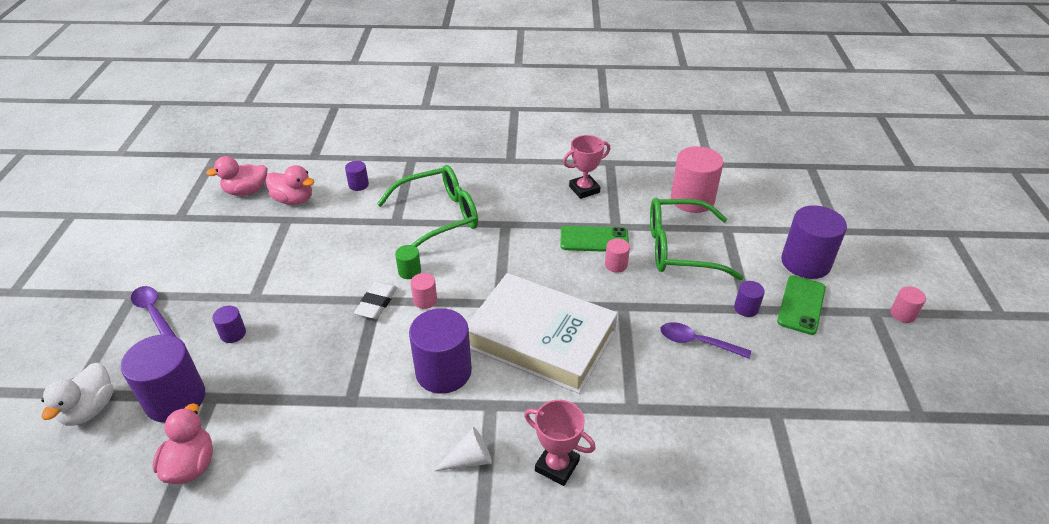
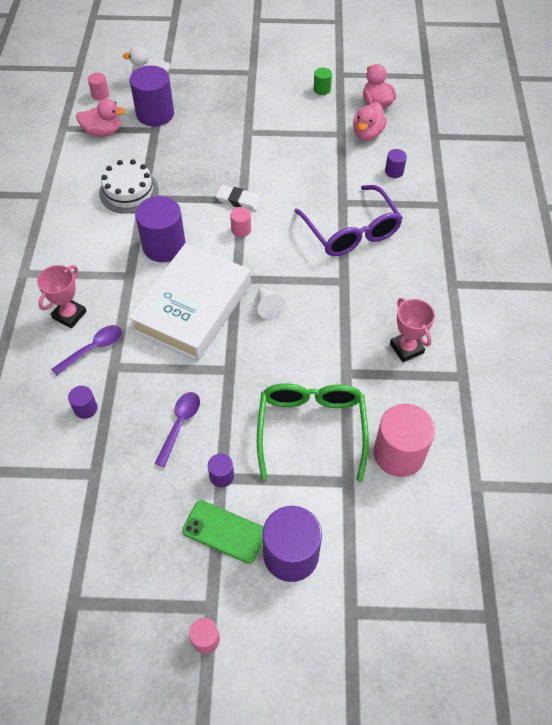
camera: 90 degrees right, 15 degrees up
purple spoon [131,286,176,337] -> purple spoon moved to [51,325,122,376]
purple cylinder [212,306,246,343] -> purple cylinder moved to [68,386,97,419]
green glasses [377,165,478,248] -> purple glasses [294,185,403,256]
green cylinder [395,245,421,279] -> green cylinder moved to [314,67,332,95]
white cone [434,427,492,471] -> white cone moved to [258,287,286,320]
green phone [560,226,629,252] -> none
pink cylinder [605,238,630,273] -> pink cylinder moved to [88,73,109,100]
none -> white cake [99,159,159,214]

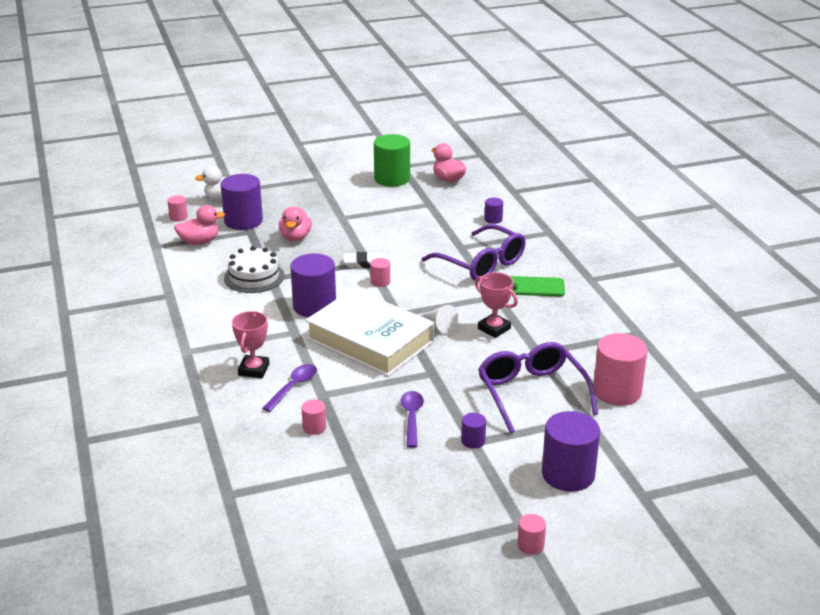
camera: 20 degrees left, 25 degrees down
purple cylinder [68,386,97,419] -> pink cylinder [301,399,326,435]
white book [128,243,251,361] -> white book turned 60 degrees counterclockwise [305,288,435,376]
green phone [182,500,263,564] -> green phone moved to [510,276,565,297]
green glasses [257,383,369,482] -> purple glasses [478,342,598,433]
green cylinder [314,67,332,95] -> green cylinder [374,134,410,187], size x2.13
pink duck [353,102,387,140] -> pink duck moved to [279,207,312,241]
pink trophy [390,298,435,362] -> pink trophy moved to [475,272,518,338]

